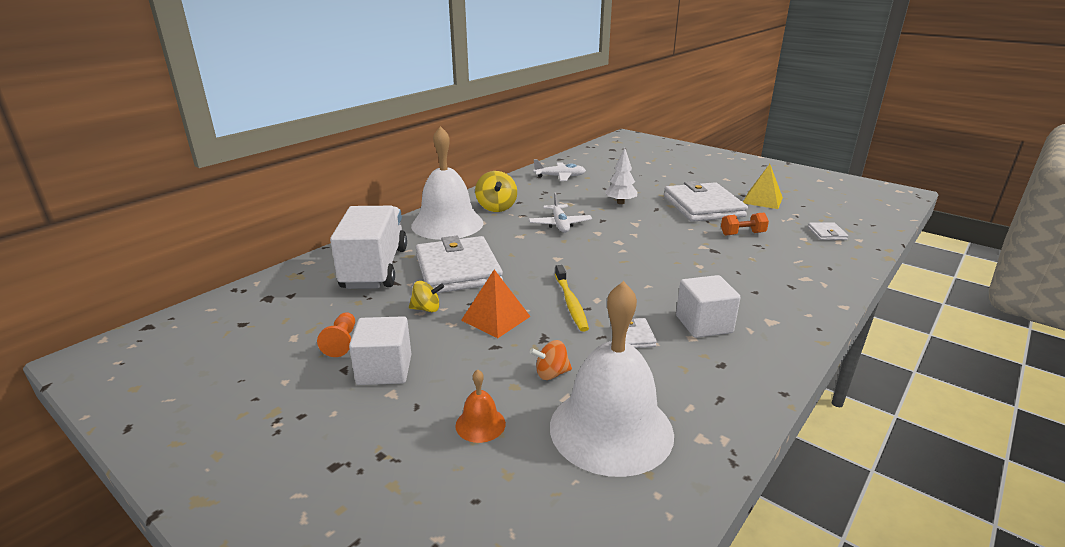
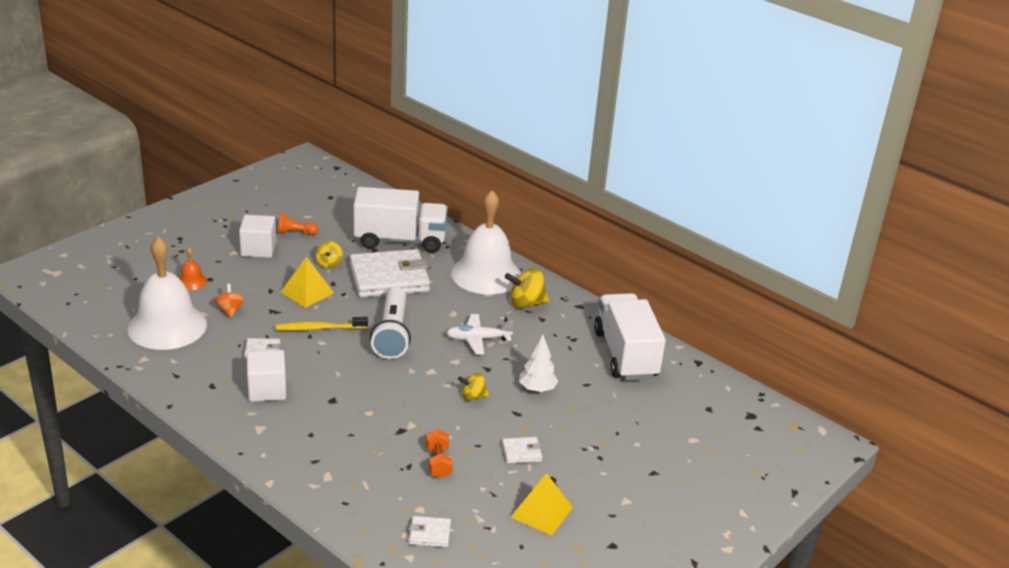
camera: 90 degrees right, 5 degrees up
orange pyramid [461,269,531,338] -> yellow pyramid [281,257,334,308]
white plane [534,159,586,181] -> white truck [594,293,666,380]
white wallet [664,181,748,222] -> white wallet [502,437,542,463], size x0.42
none -> white flashlight [370,287,411,359]
none -> yellow spinning top [458,373,489,401]

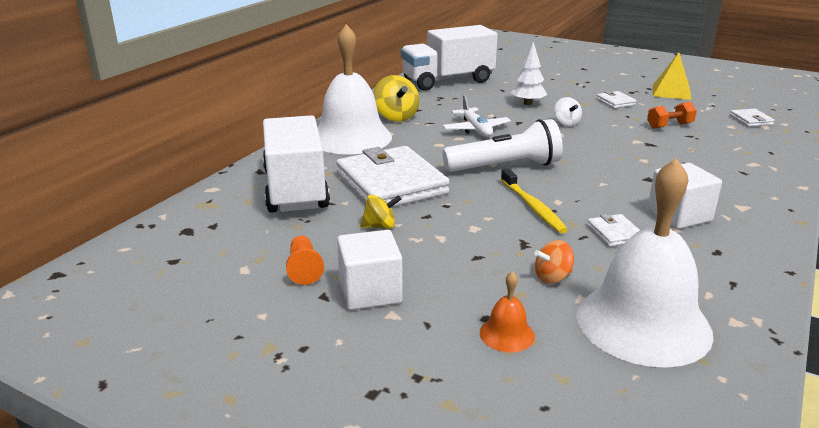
camera: 100 degrees left, 5 degrees down
yellow pyramid [281,257,334,308] -> none
yellow spinning top [458,373,489,401] -> white spinning top [554,97,582,126]

